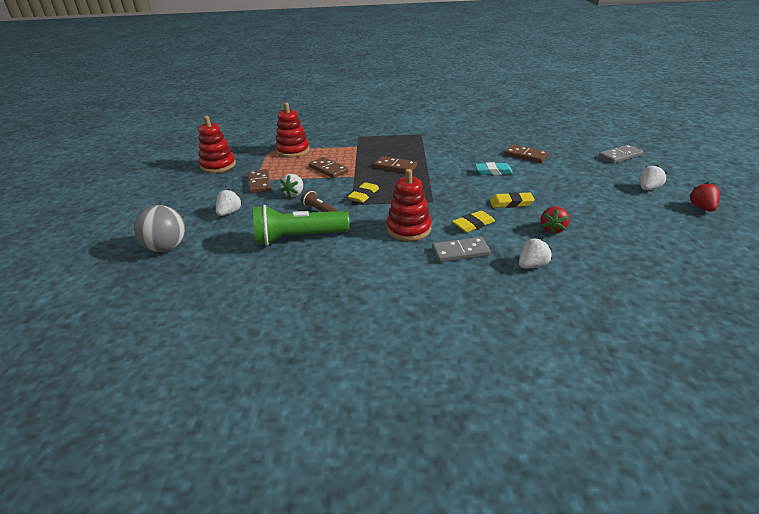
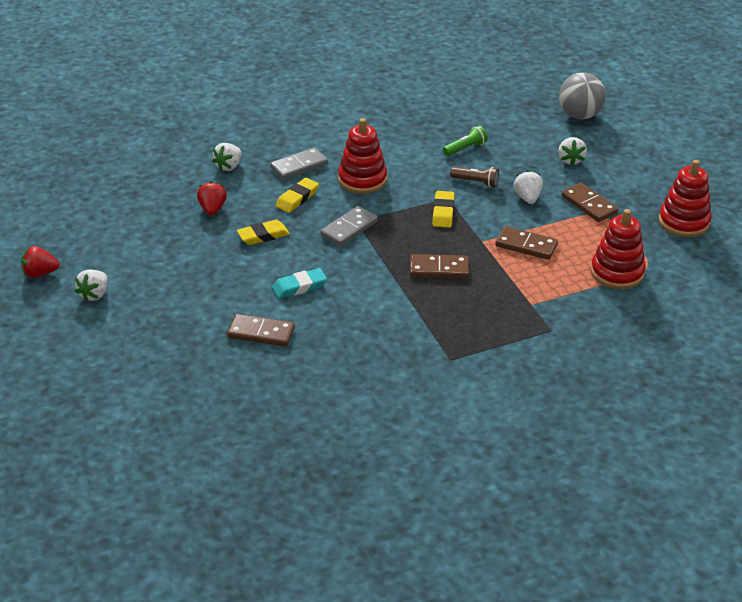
camera: 155 degrees right, 5 degrees up
green flashlight [253,205,350,246] -> green flashlight [443,125,488,156], size x0.48
grey domino [599,145,643,164] -> grey domino moved to [320,206,378,246]
red strawberry [689,182,720,212] -> red strawberry turned 105 degrees clockwise [21,246,60,278]

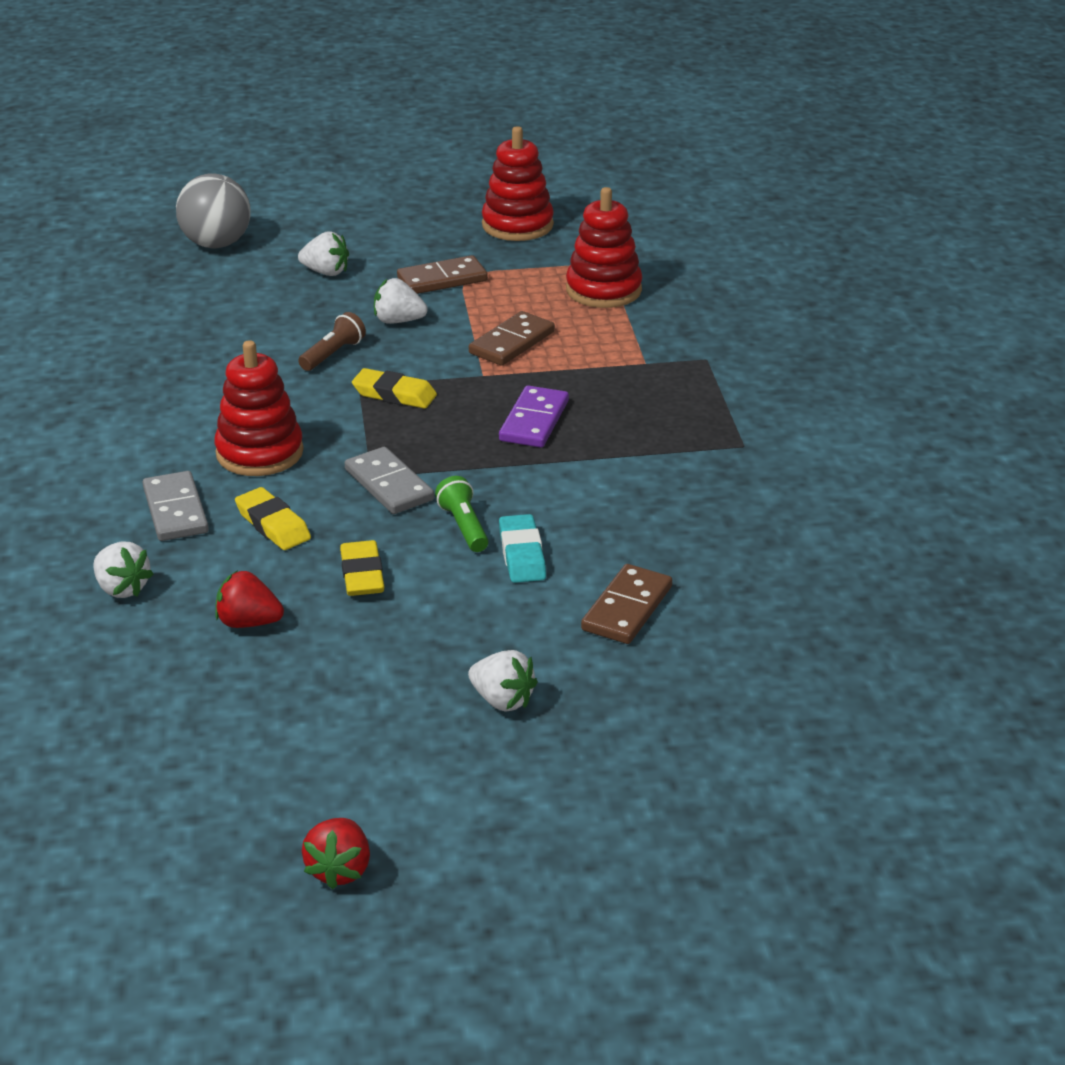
camera: 75 degrees left, 5 degrees down
white strawberry [75,270,107,302] -> white strawberry moved to [468,650,538,712]
brown domino [410,254,469,278] -> purple domino [499,385,569,448]
green flashlight [443,125,488,156] -> green flashlight moved to [435,476,489,552]

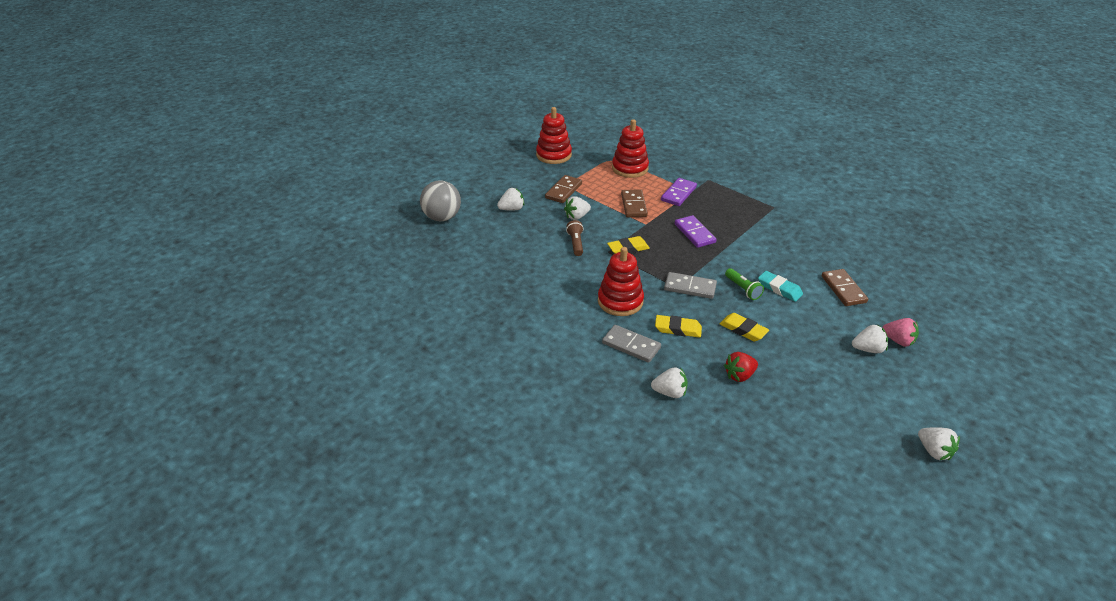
camera: 40 degrees left, 5 degrees up
red strawberry [302,818,370,889] -> white strawberry [918,427,960,460]
green flashlight [435,476,489,552] -> green flashlight turned 150 degrees counterclockwise [725,268,764,300]
none -> purple domino [661,178,697,206]
none -> pink strawberry [882,318,919,347]

